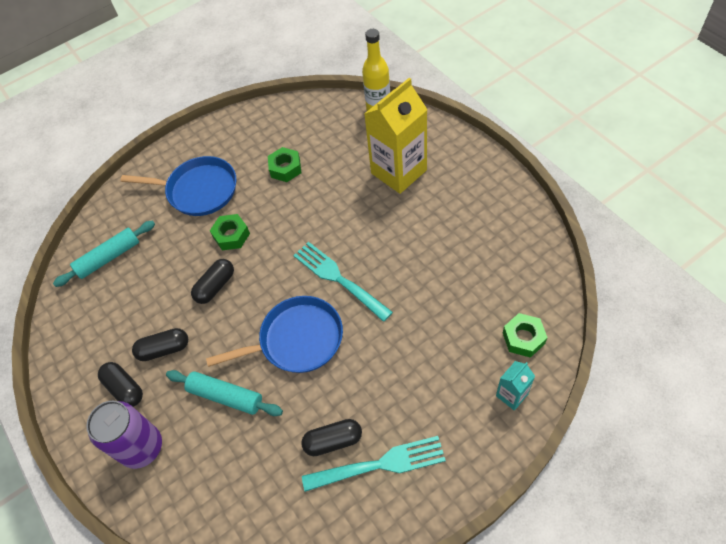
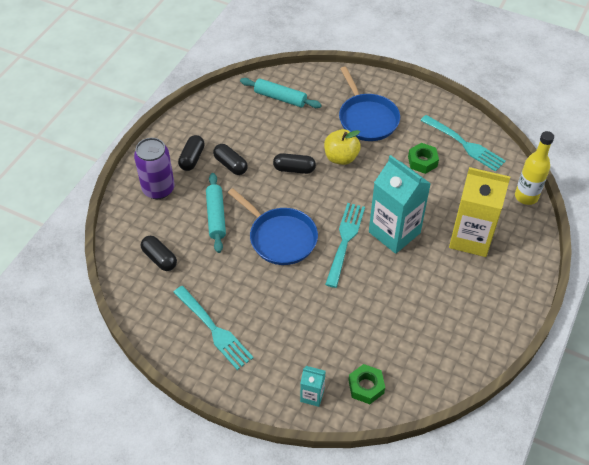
camera: 55 degrees right, 5 degrees down
green nut [210,214,250,250] -> yellow apple [324,129,361,165]
black capsule [301,419,362,456] -> black capsule moved to [141,236,177,271]
none -> turquoise carton [369,155,431,254]
none -> turquoise fork [420,115,506,172]

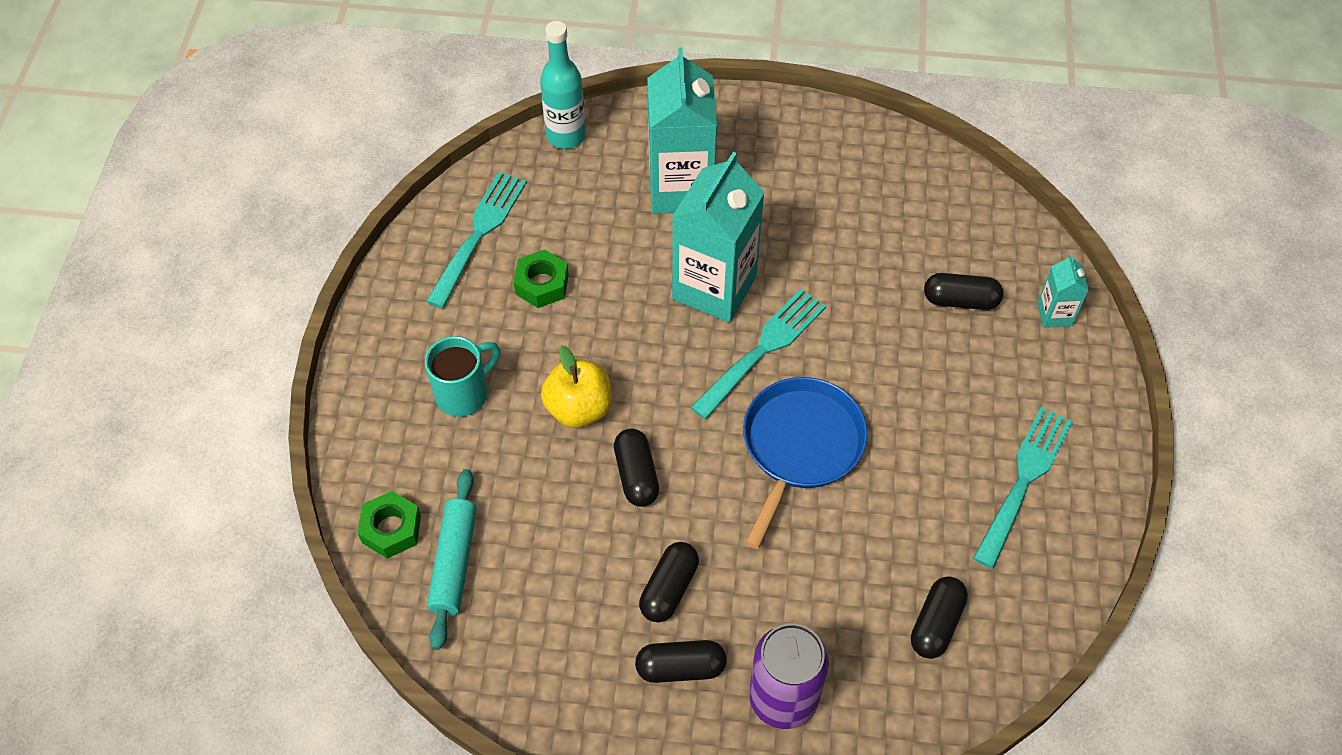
camera: 110 degrees left, 5 degrees up
turquoise rolling pin [206,173,226,253] -> none
turquoise fork [325,203,365,288] -> turquoise fork turned 135 degrees clockwise [690,289,826,419]
blue pan [339,66,400,141] -> turquoise mug [425,336,500,417]
green nut [348,364,385,404] -> green nut moved to [358,491,421,559]
yellow carton [449,167,510,257] -> turquoise carton [647,48,717,214]
yellow bottle [515,131,554,205] -> turquoise bottle [540,21,586,149]
none -> black capsule [924,273,1004,310]

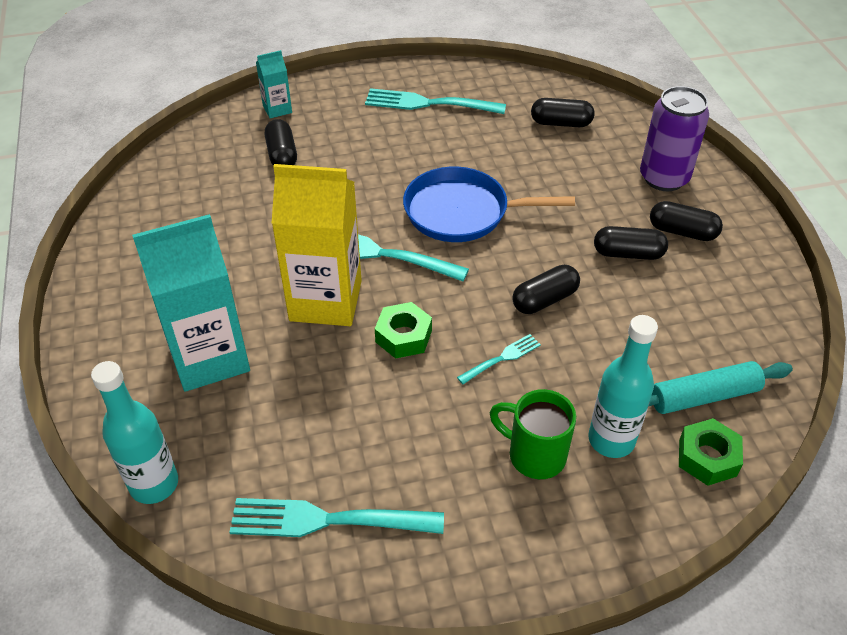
camera: 110 degrees left, 10 degrees down
turquoise mug [425,336,500,417] -> green mug [490,389,576,479]
green nut [514,249,569,308] -> green nut moved to [375,302,432,359]
yellow apple [541,345,612,428] -> turquoise fork [457,334,541,384]
black capsule [635,640,727,683] -> black capsule turned 45 degrees counterclockwise [650,201,723,241]
turquoise carton [672,152,765,323] -> yellow carton [272,164,362,326]
none -> turquoise bottle [588,315,658,458]

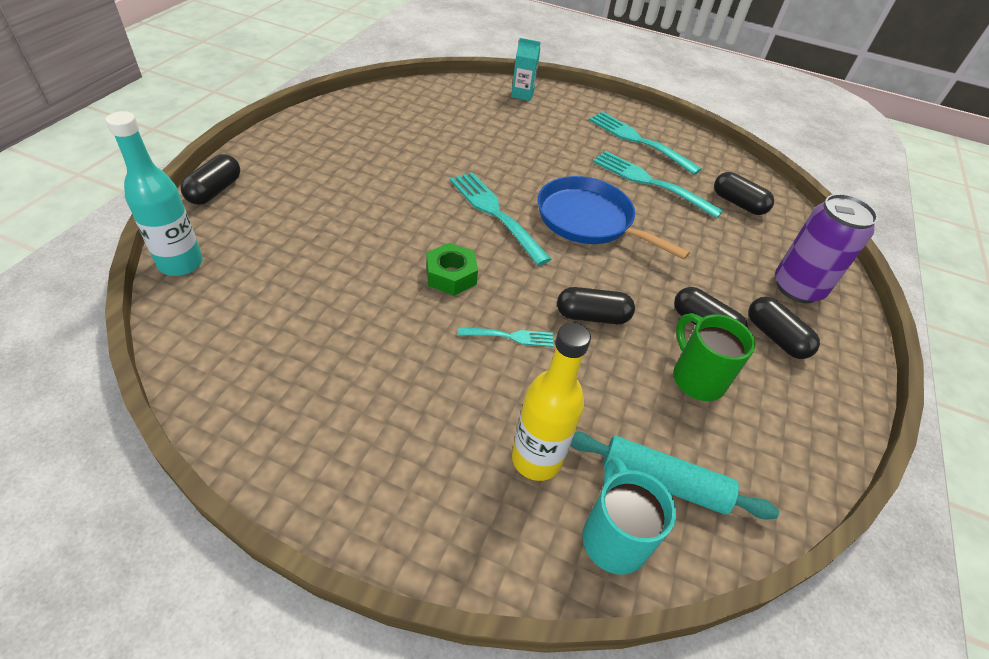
camera: 30 degrees right, 0 degrees up
turquoise carton [132,214,250,392] -> none
turquoise fork [229,498,444,537] -> turquoise fork moved to [593,151,723,219]
black capsule [265,119,297,166] -> black capsule moved to [180,154,240,205]
yellow carton [272,164,362,326] -> none
green mug [490,389,576,479] -> green mug moved to [673,313,755,401]
turquoise bottle [588,315,658,458] -> yellow bottle [512,322,591,481]
green nut [679,418,743,486] -> turquoise mug [582,457,676,575]

